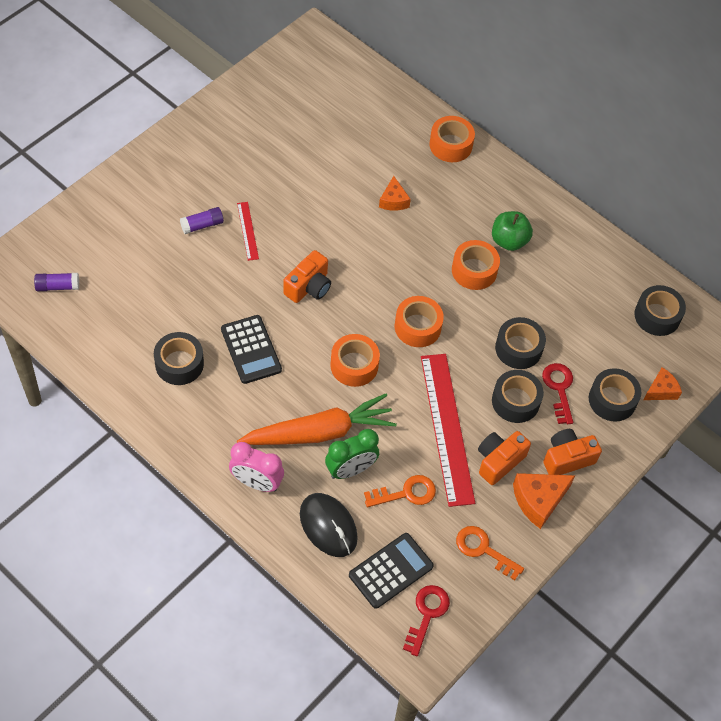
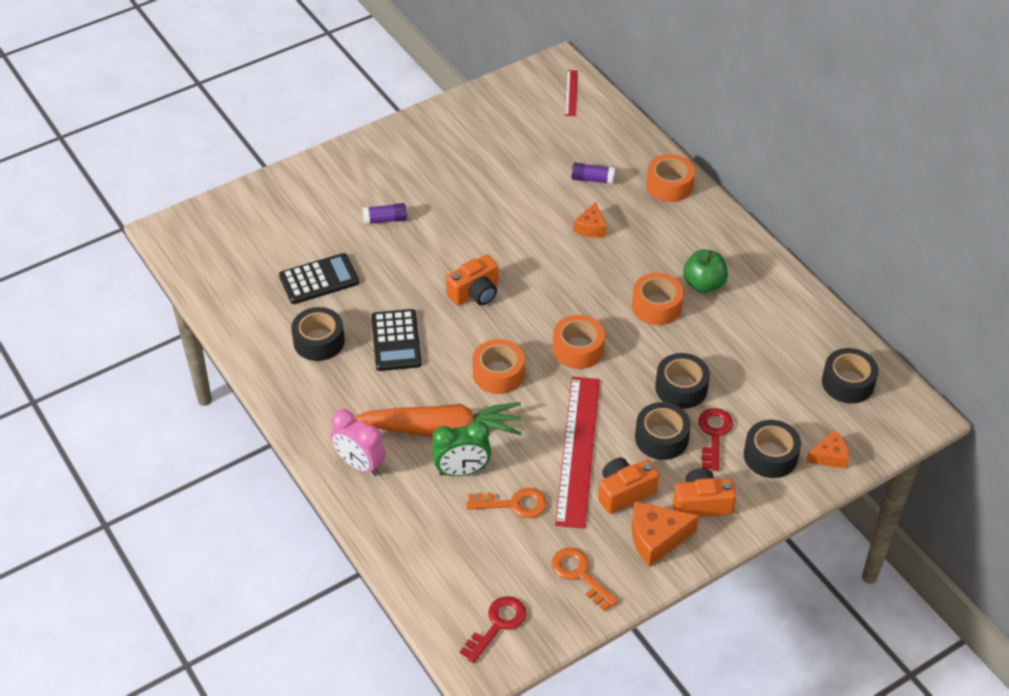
camera: 20 degrees right, 10 degrees down
purple glue stick [34,273,79,291] -> purple glue stick moved to [572,163,615,184]
red ruler [237,202,259,261] -> red ruler moved to [565,70,578,116]
black mouse [300,493,358,557] -> none
black calculator [349,533,434,609] -> black calculator moved to [279,253,359,304]

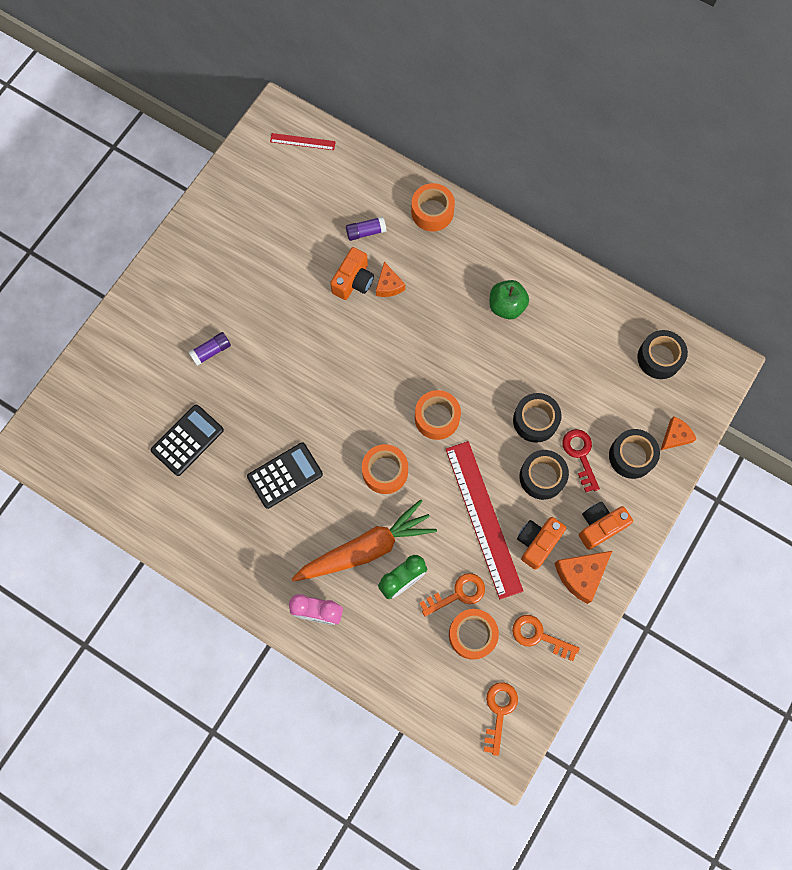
camera: 25 degrees left, 25 degrees up
black tape [291,307,345,361] -> none
black calculator [371,309,421,371] -> black calculator turned 90 degrees counterclockwise [247,442,323,509]
orange camera [446,254,498,306] -> orange camera moved to [330,247,374,300]
red key [460,596,526,663] -> orange key [484,682,518,756]
red ruler [565,70,578,116] -> red ruler turned 60 degrees counterclockwise [270,133,336,150]
orange tape [632,273,684,325] -> orange tape moved to [449,609,499,660]

